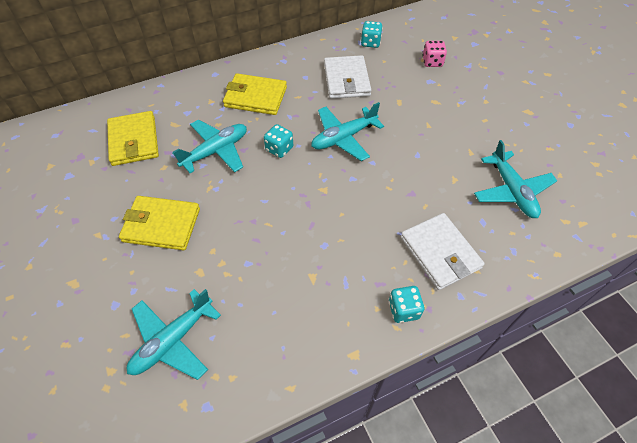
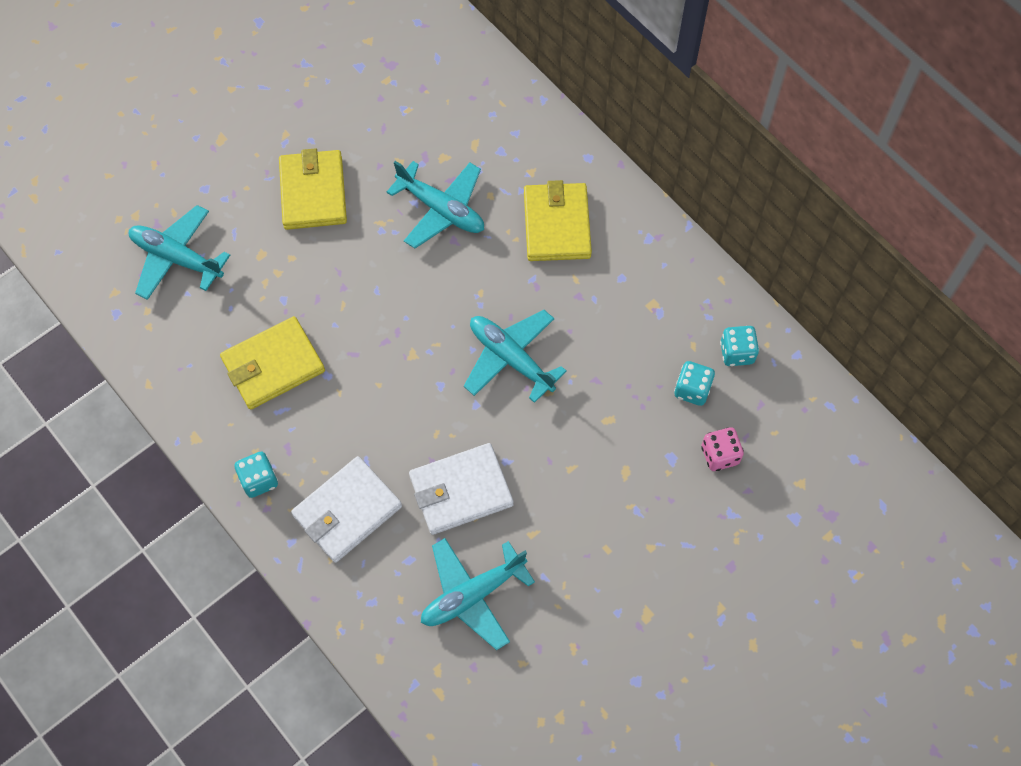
camera: 75 degrees right, 10 degrees up
yellow wallet [107,111,159,166] -> yellow wallet moved to [220,316,325,410]
turquoise dice [264,124,293,158] -> turquoise dice moved to [674,361,715,406]
white wallet [324,55,371,99] -> white wallet moved to [409,443,514,535]

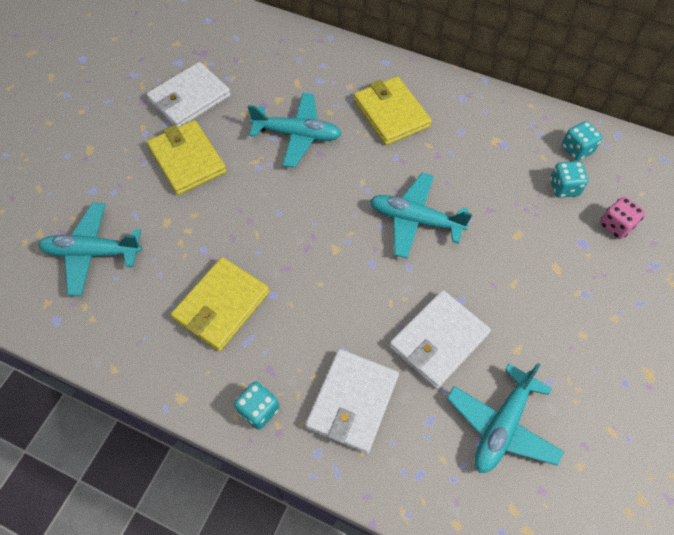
camera: 25 degrees left, 5 degrees down
none -> white wallet [147,62,231,127]

